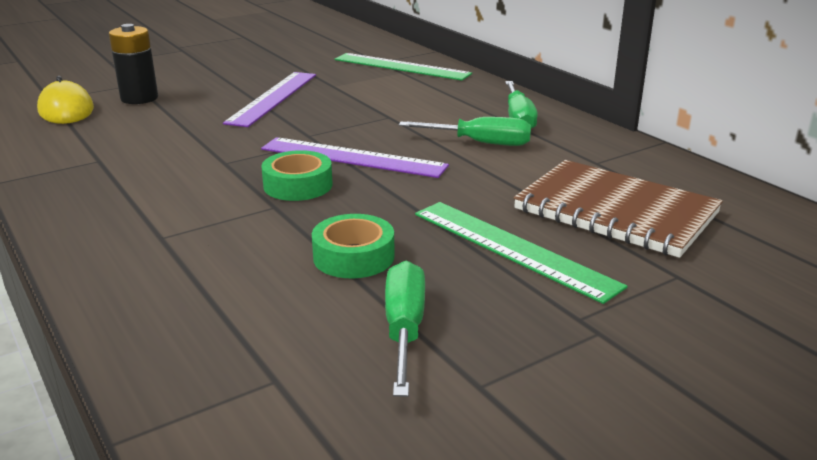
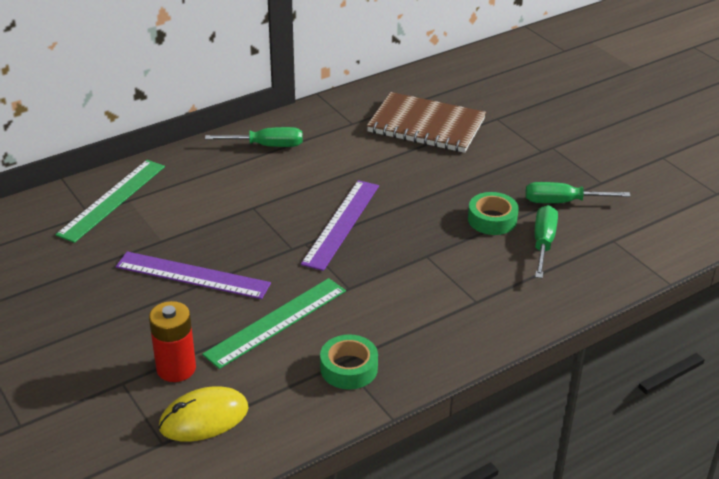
camera: 90 degrees left, 10 degrees up
black battery [109,24,158,104] -> red battery [149,301,196,382]
green tape [262,150,333,201] -> green tape moved to [320,334,378,390]
green screwdriver [399,117,531,146] -> green screwdriver moved to [534,205,558,278]
green ruler [415,202,628,304] -> green ruler moved to [202,278,346,369]
brown notebook [514,160,723,258] -> brown notebook turned 75 degrees clockwise [367,92,486,153]

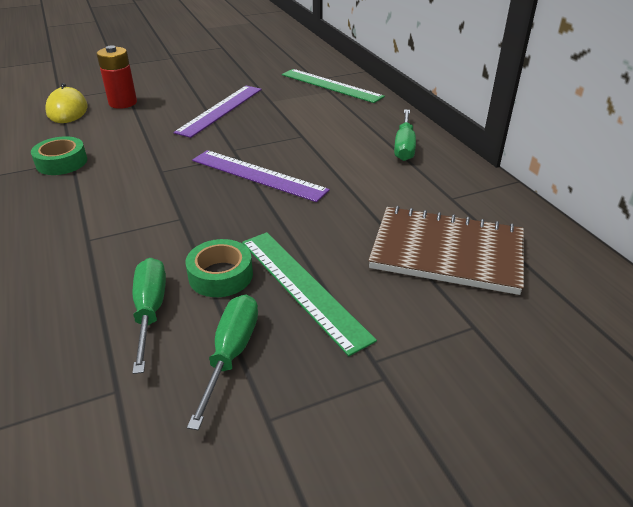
camera: 100 degrees right, 0 degrees up
green ruler [202,278,346,369] -> green ruler moved to [242,232,377,356]
brown notebook [367,92,486,153] -> brown notebook turned 75 degrees clockwise [368,206,524,295]
green screwdriver [534,205,558,278] -> green screwdriver turned 120 degrees counterclockwise [132,258,166,374]

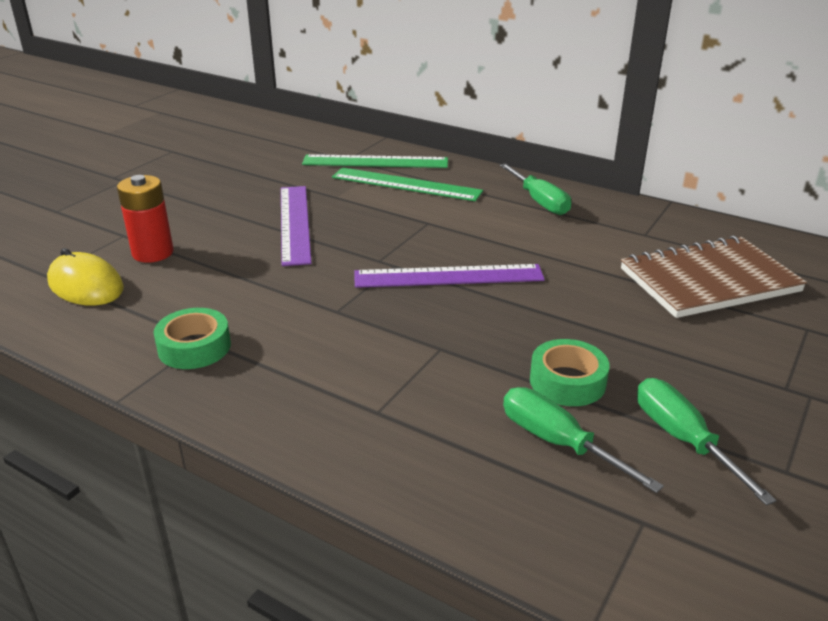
camera: 35 degrees left, 5 degrees down
green ruler [242,232,377,356] -> green ruler moved to [332,167,483,201]

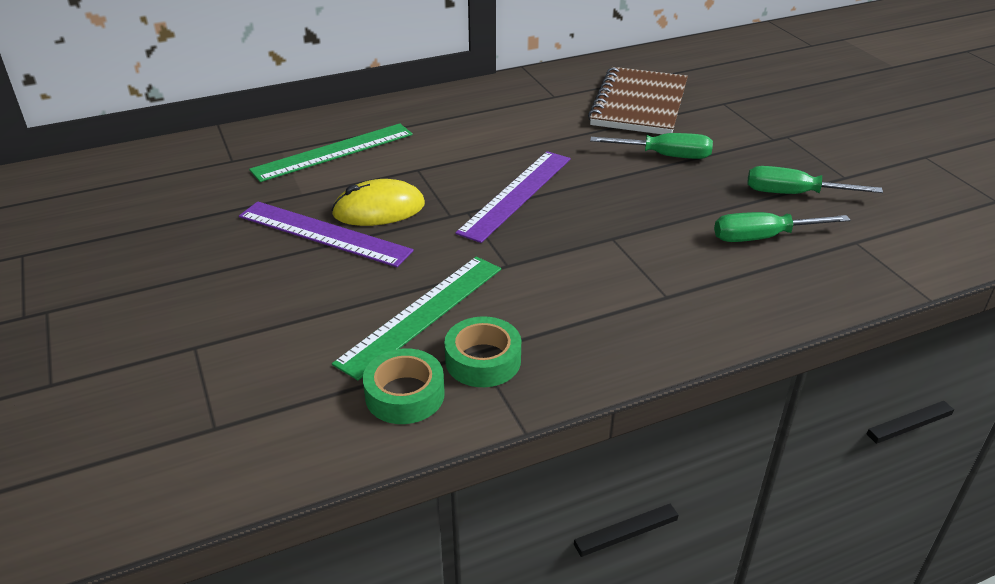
camera: 55 degrees left, 5 degrees up
yellow mouse [47,248,124,306] -> yellow mouse moved to [331,179,425,226]
red battery [117,175,174,263] -> none
green ruler [302,154,448,168] -> green ruler moved to [332,257,501,380]
green screwdriver [500,163,571,215] -> green screwdriver moved to [590,133,713,159]
green tape [530,339,609,406] -> green tape moved to [363,348,445,424]

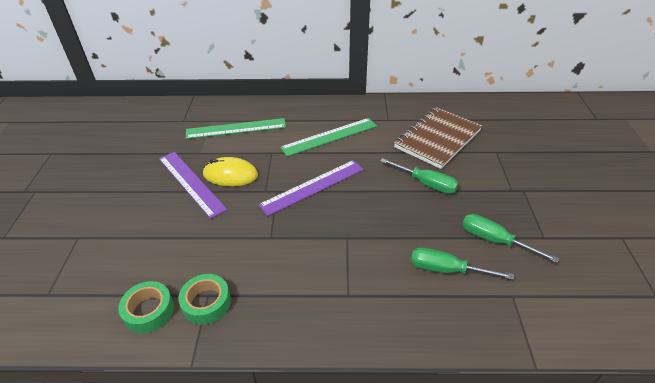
camera: 25 degrees right, 5 degrees up
green ruler [332,257,501,380] -> green ruler moved to [280,118,377,157]

